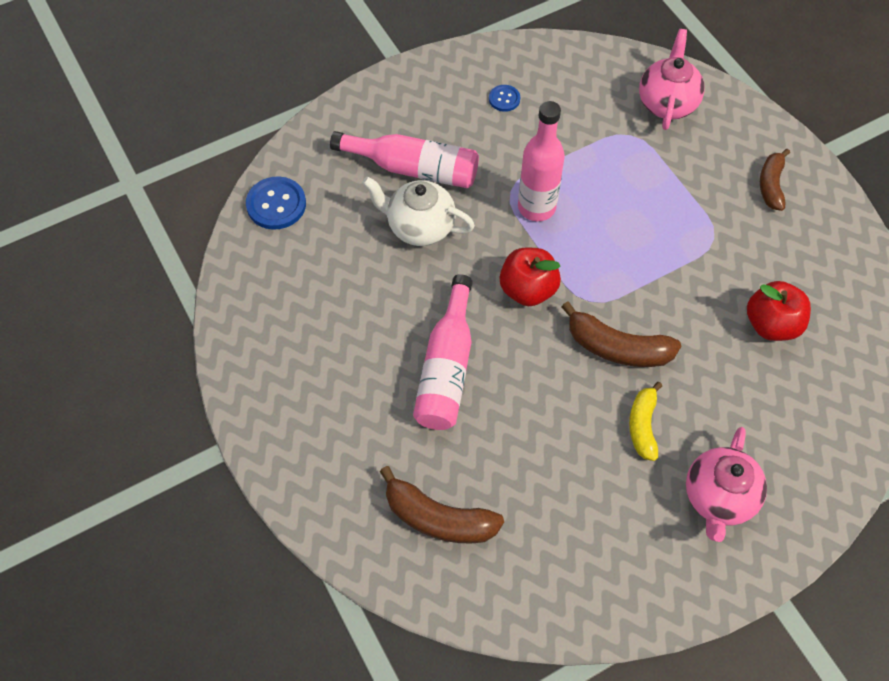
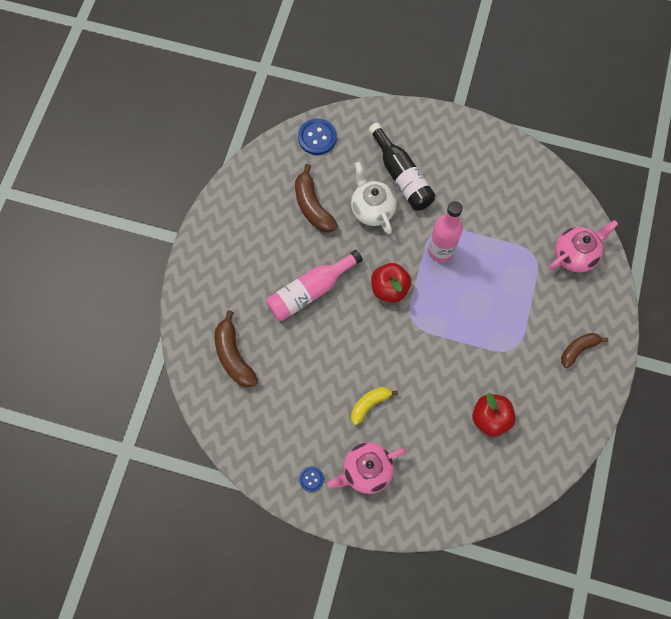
camera: 45 degrees right, 10 degrees up
pink bottle [330,131,479,188] -> black bottle [369,123,436,211]
blue button [489,85,520,112] -> blue button moved to [299,466,324,492]
brown banana [562,301,681,367] -> brown banana moved to [295,164,338,233]

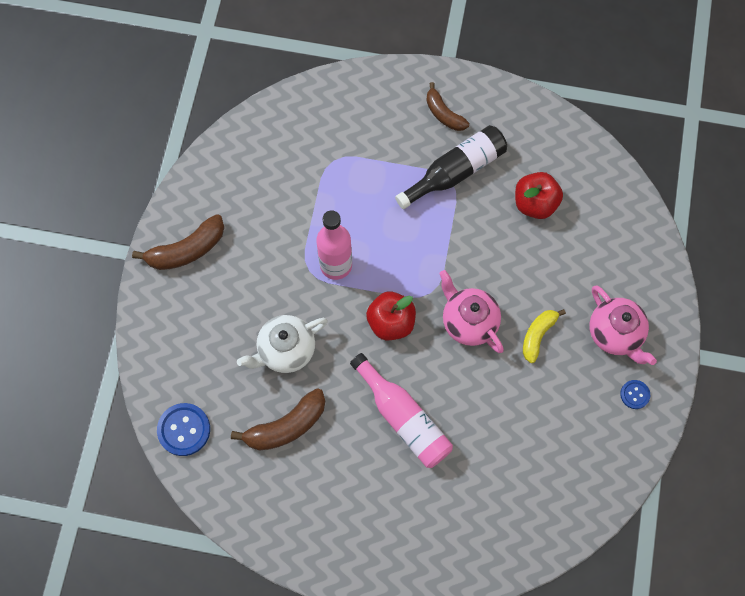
camera: 95 degrees left, 0 degrees up
brown banana [215,310,258,388] -> brown banana moved to [132,214,224,270]
yellow banana [351,387,398,425] -> yellow banana turned 75 degrees clockwise [523,309,566,363]
black bottle [369,123,436,211] -> black bottle moved to [395,125,507,209]
pink teapot [549,220,618,273] -> pink teapot moved to [439,270,504,353]

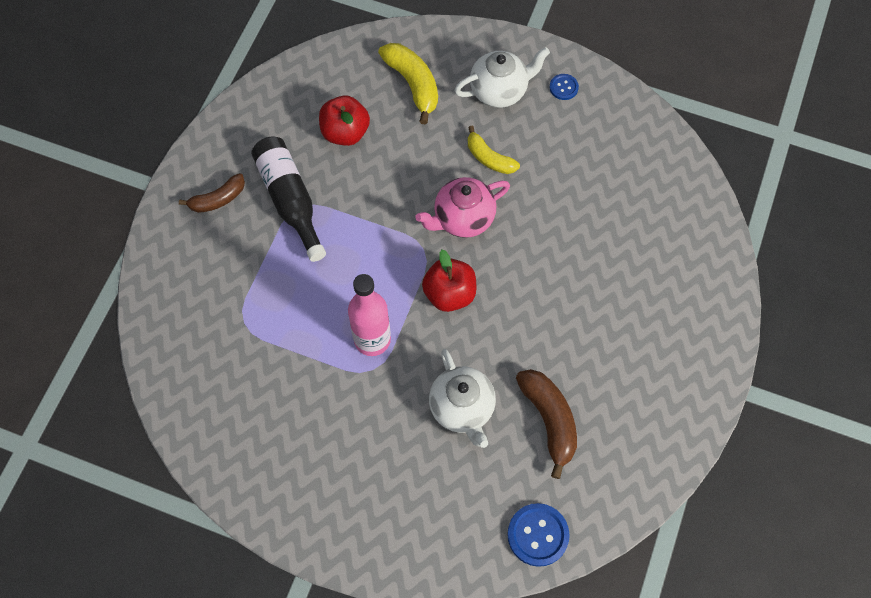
camera: 80 degrees left, 5 degrees down
brown banana [132,214,224,270] -> none
pink bottle [350,353,453,468] -> none
pink teapot [589,286,657,365] -> white teapot [454,47,550,108]
none -> yellow banana [378,43,438,125]

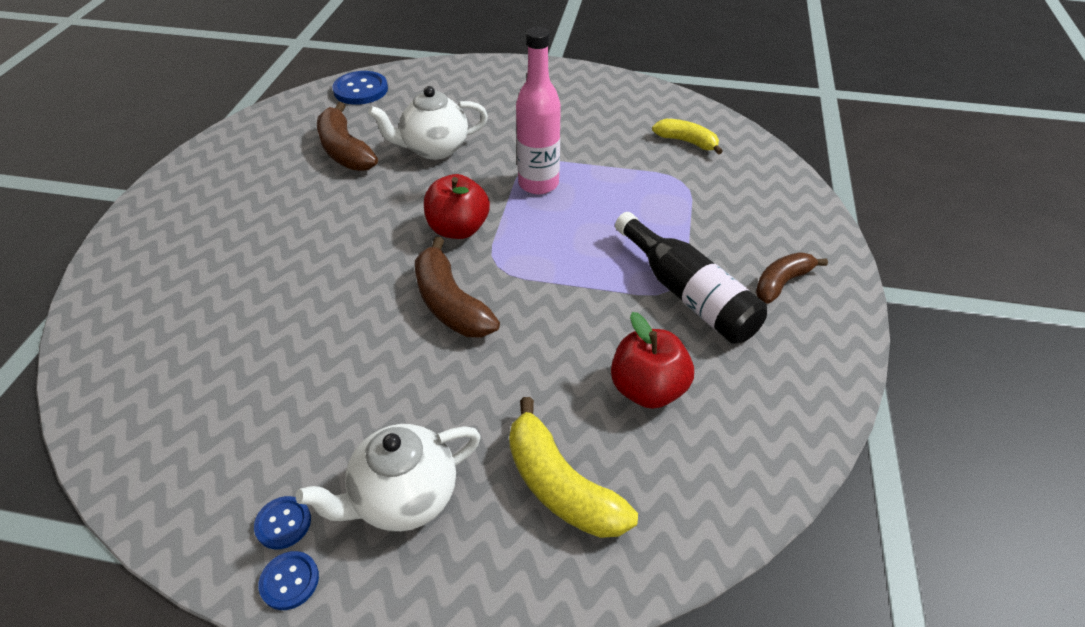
camera: 170 degrees right, 20 degrees down
pink teapot [415,177,510,238] -> brown banana [415,237,500,337]
white teapot [429,349,496,448] -> white teapot turned 75 degrees counterclockwise [368,86,488,160]
yellow banana [468,126,520,174] -> yellow banana moved to [652,119,723,154]
none -> blue button [258,551,319,610]

